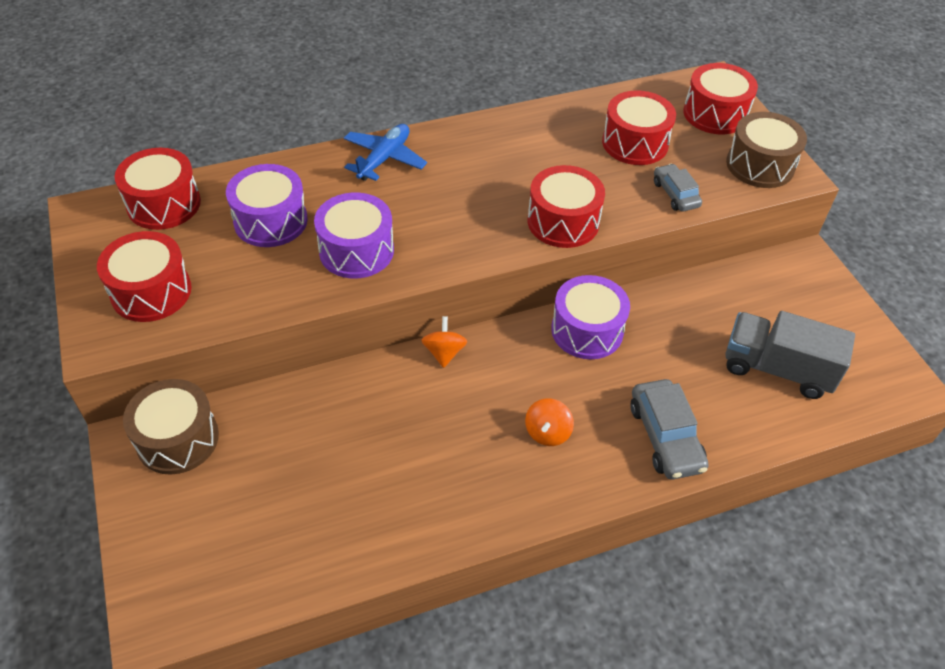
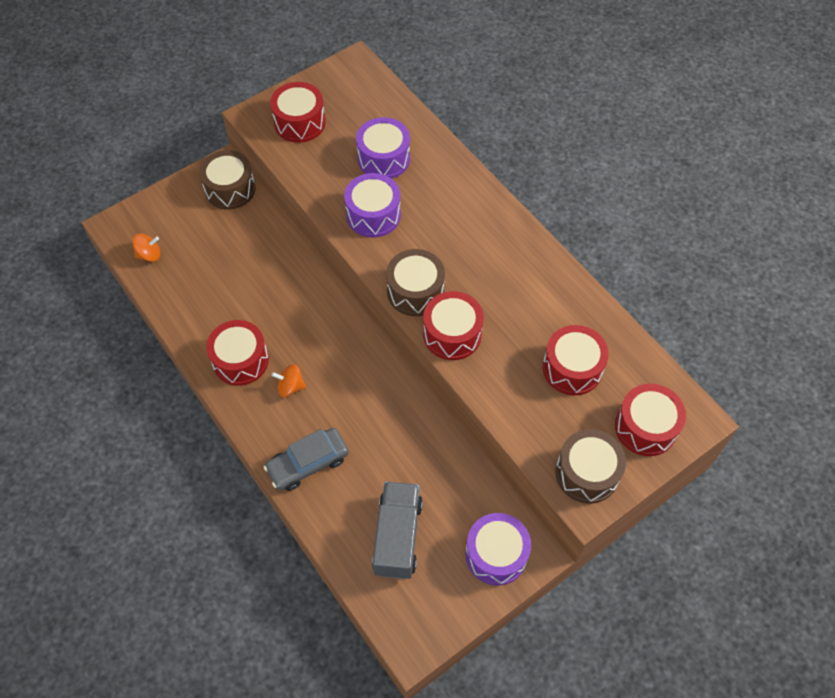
camera: 75 degrees right, 10 degrees up
red drum [114,148,201,230] -> red drum moved to [206,320,269,386]
blue plane [344,124,427,181] -> none
orange spinning top [421,316,467,368] -> orange spinning top moved to [132,234,161,262]
purple drum [551,275,630,359] -> purple drum moved to [465,513,531,585]
grey car [654,164,702,212] -> none
none -> brown drum [386,249,445,316]

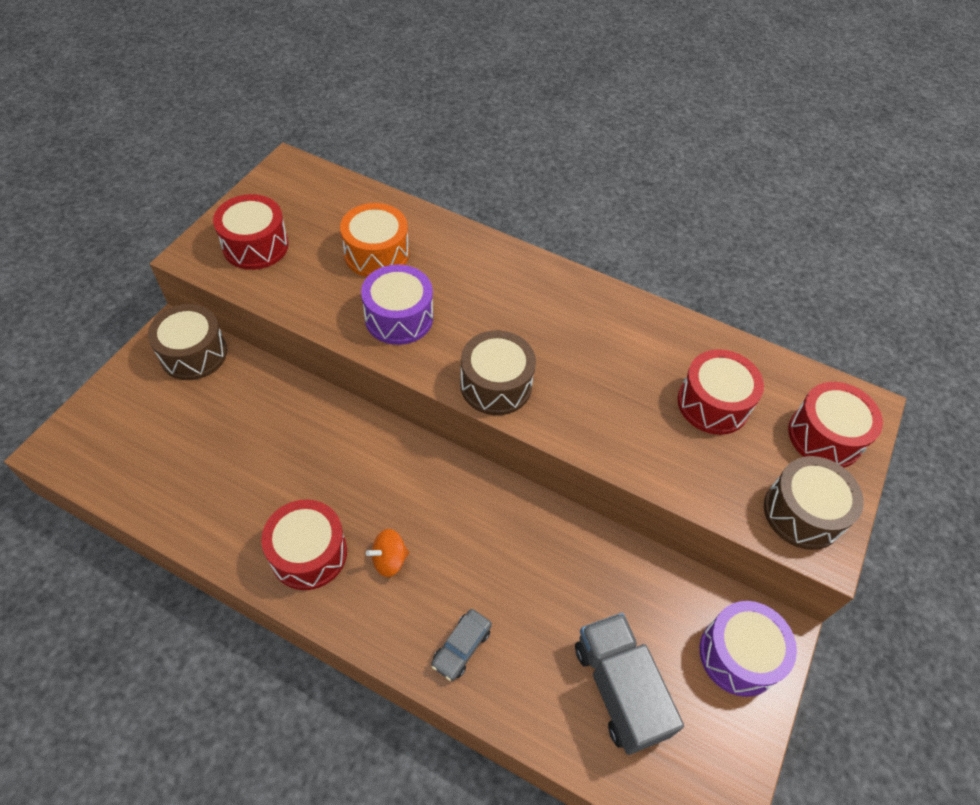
camera: 30 degrees left, 5 degrees down
orange spinning top [132,234,161,262] -> none
grey car [264,428,349,491] -> grey car [431,609,492,681], size x0.64
purple drum [356,117,410,179] -> orange drum [340,203,409,277]
red drum [423,291,484,360] -> none

